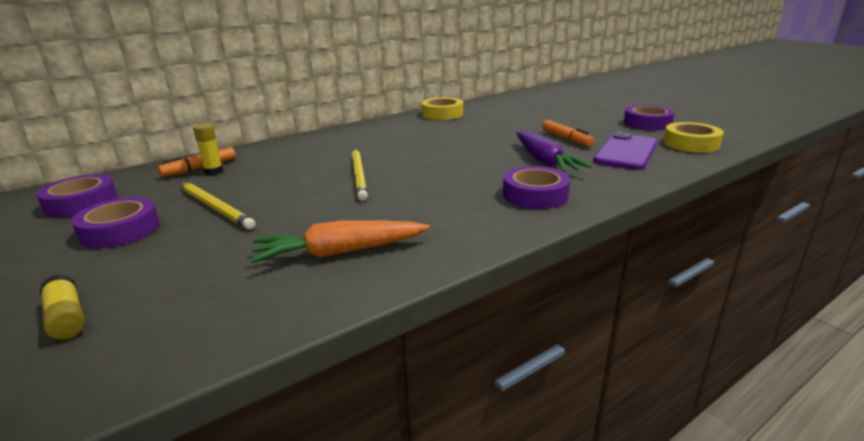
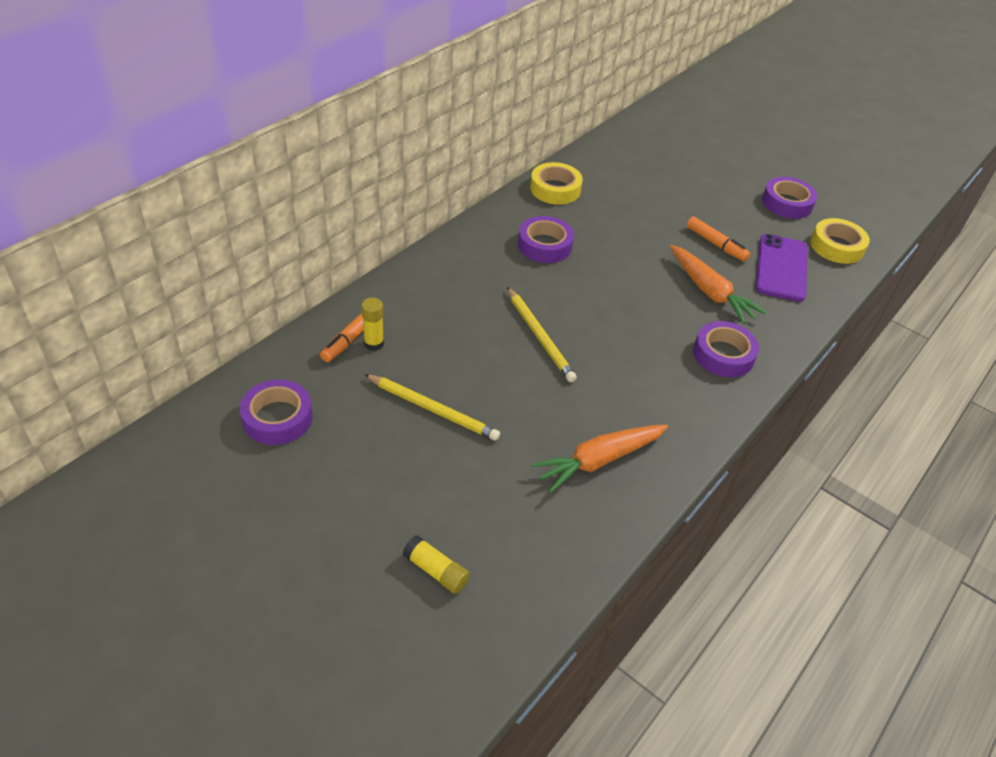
camera: 20 degrees left, 20 degrees up
purple tape [71,197,160,248] -> purple tape moved to [518,216,574,263]
purple carrot [516,131,592,173] -> orange carrot [670,245,766,324]

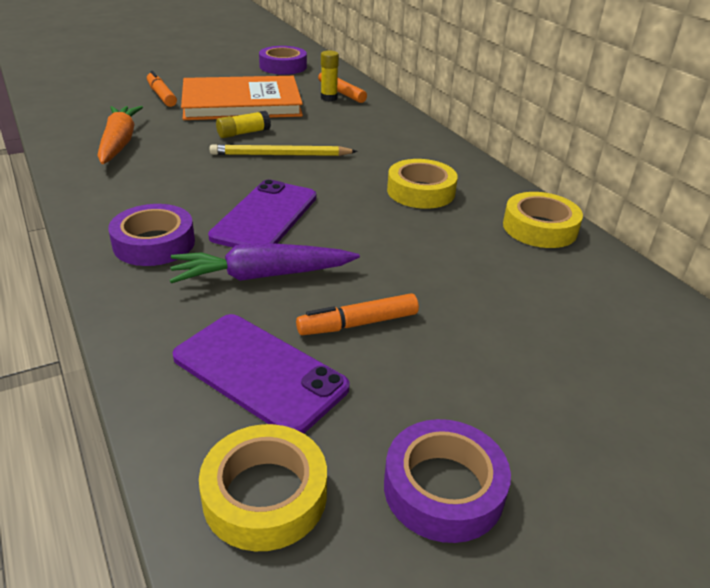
camera: 115 degrees right, 10 degrees down
yellow pencil [364,374,500,441] -> orange book [181,76,303,120]
yellow glue stick [403,535,470,594] -> yellow glue stick moved to [216,111,271,138]
purple tape [518,216,574,263] -> yellow tape [387,159,458,209]
orange carrot [670,245,766,324] -> purple carrot [170,243,360,283]
none -> orange marker [147,71,177,107]
none -> purple phone [208,180,316,248]

